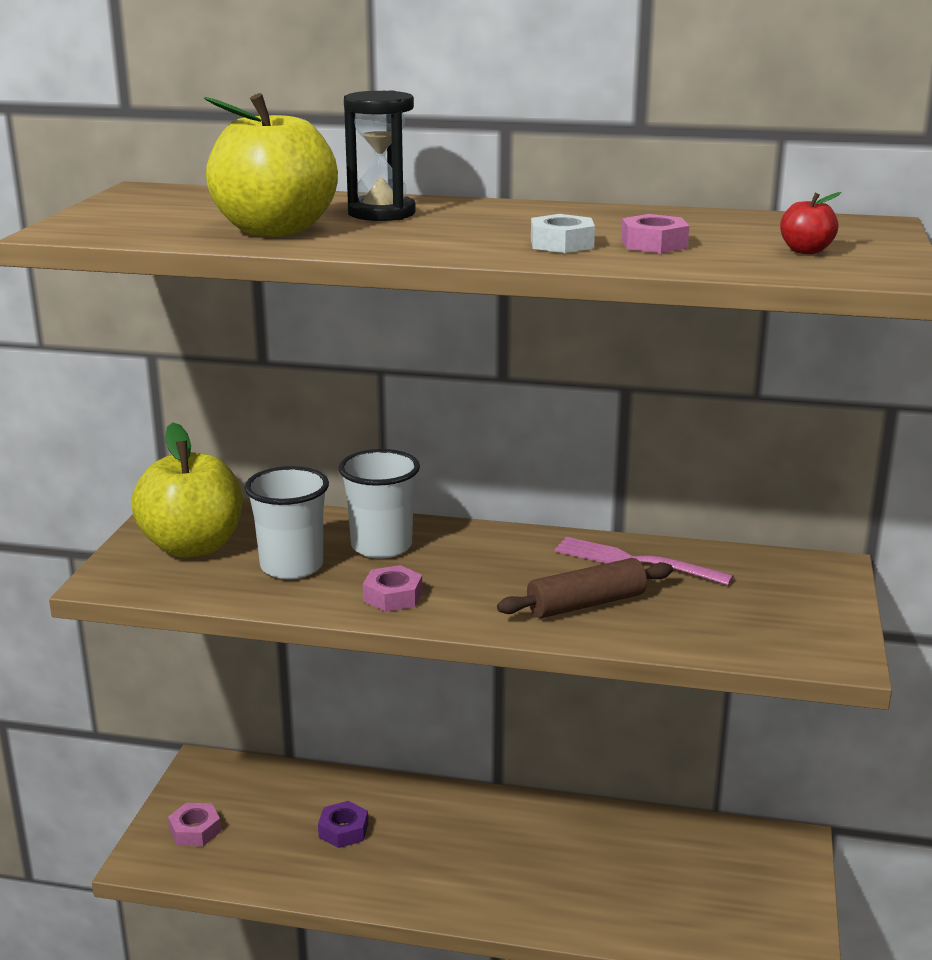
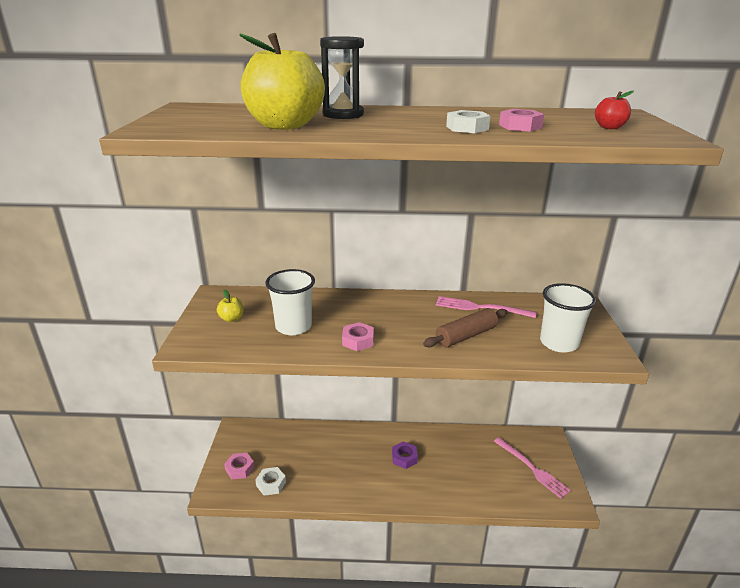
camera: 10 degrees left, 5 degrees up
yellow apple [132,423,243,558] -> yellow apple [217,290,243,322], size x0.42
purple nut [318,801,368,848] -> purple nut moved to [392,441,418,469]
white cup [339,449,420,559] -> white cup moved to [540,283,597,353]
none -> white nut [255,467,286,496]
none -> pink fork [494,437,571,499]

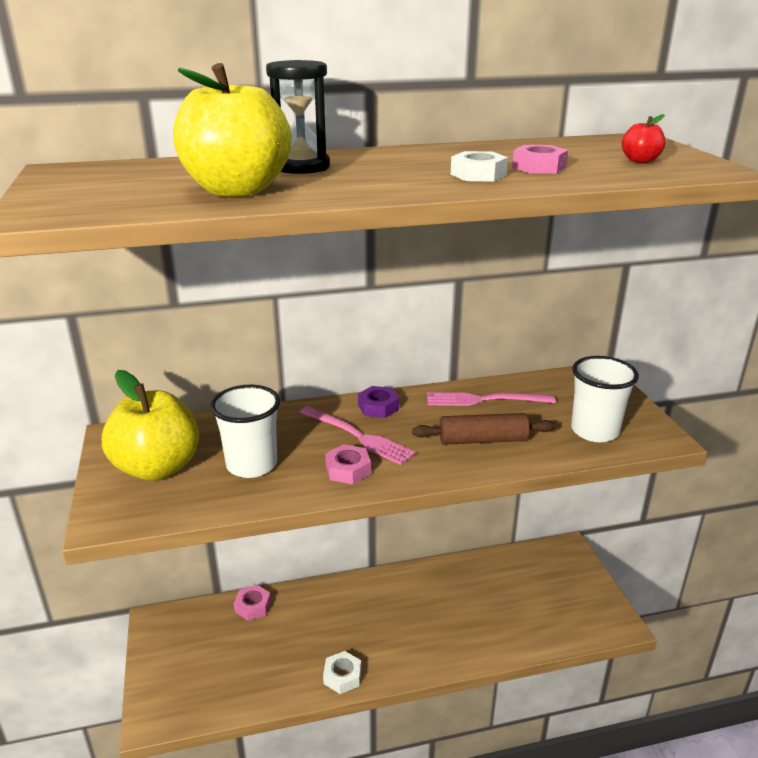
camera: 15 degrees left, 0 degrees up
yellow apple [217,290,243,322] -> yellow apple [102,370,199,481], size x2.41
pink nut [224,453,254,479] -> pink nut moved to [234,585,271,621]
white nut [255,467,286,496] -> white nut moved to [323,651,361,694]
purple nut [392,441,418,469] -> purple nut moved to [358,386,399,418]
brown rolling pin [423,308,508,348] -> brown rolling pin turned 45 degrees clockwise [412,413,555,445]
pink fork [494,437,571,499] -> pink fork moved to [299,406,416,465]

